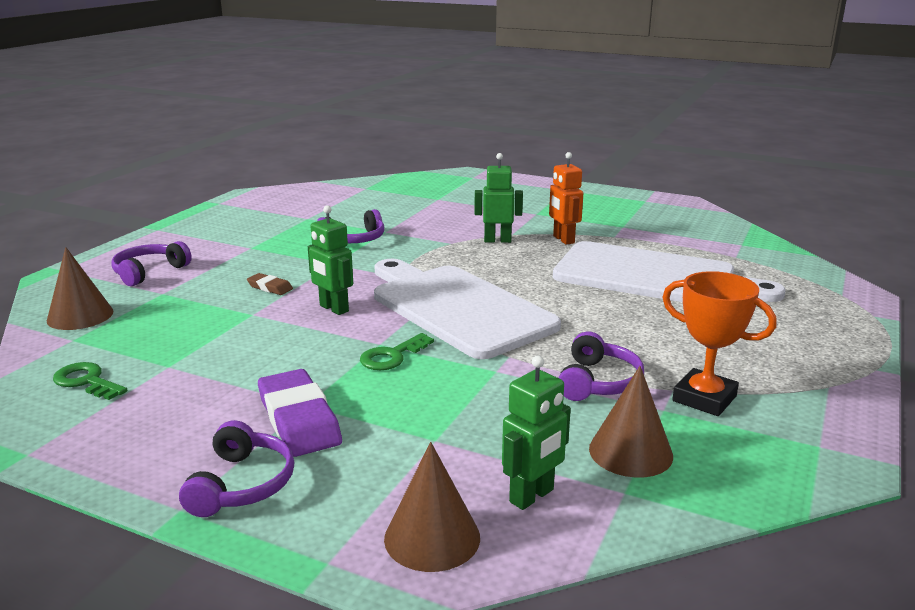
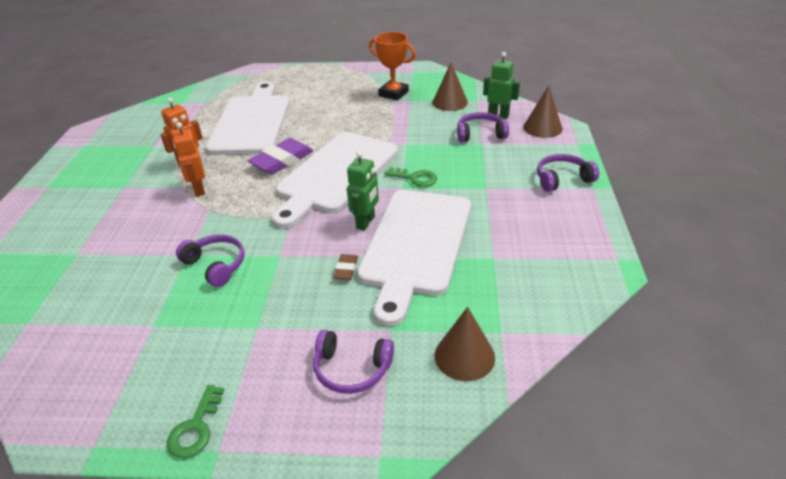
camera: 110 degrees left, 15 degrees up
green key [53,362,127,400] -> green key moved to [167,385,224,458]
purple eraser [258,369,342,457] -> purple eraser moved to [247,138,313,174]
green robot [474,153,523,243] -> orange robot [173,122,205,197]
purple headphones [559,332,644,401] -> purple headphones moved to [457,112,509,142]
orange trophy [662,271,777,416] -> orange trophy turned 75 degrees counterclockwise [369,32,416,100]
none -> white cutting board [357,190,471,326]

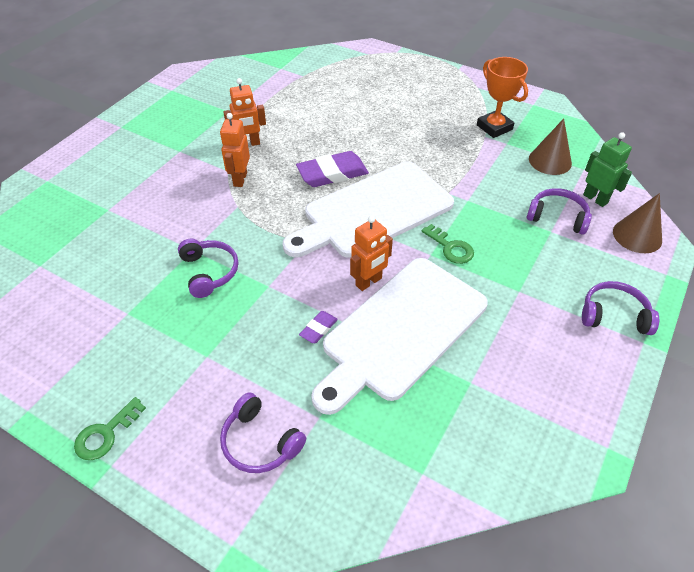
camera: 25 degrees right, 10 degrees up
white cutting board [205,82,290,155] -> none
brown eraser [333,254,358,280] -> purple eraser [299,311,338,343]
green robot [347,151,379,231] -> orange robot [350,216,393,291]
brown cone [435,307,495,381] -> none

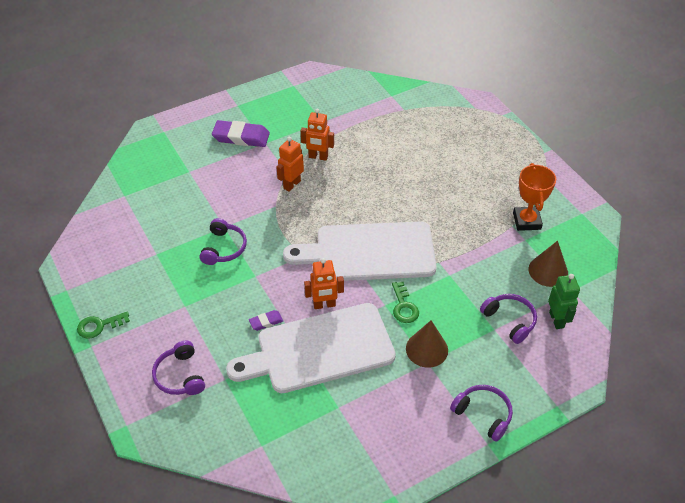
camera: 30 degrees right, 0 degrees up
purple eraser [296,151,369,187] -> purple eraser moved to [212,120,270,147]
brown cone [613,193,662,253] -> brown cone moved to [406,321,448,368]

